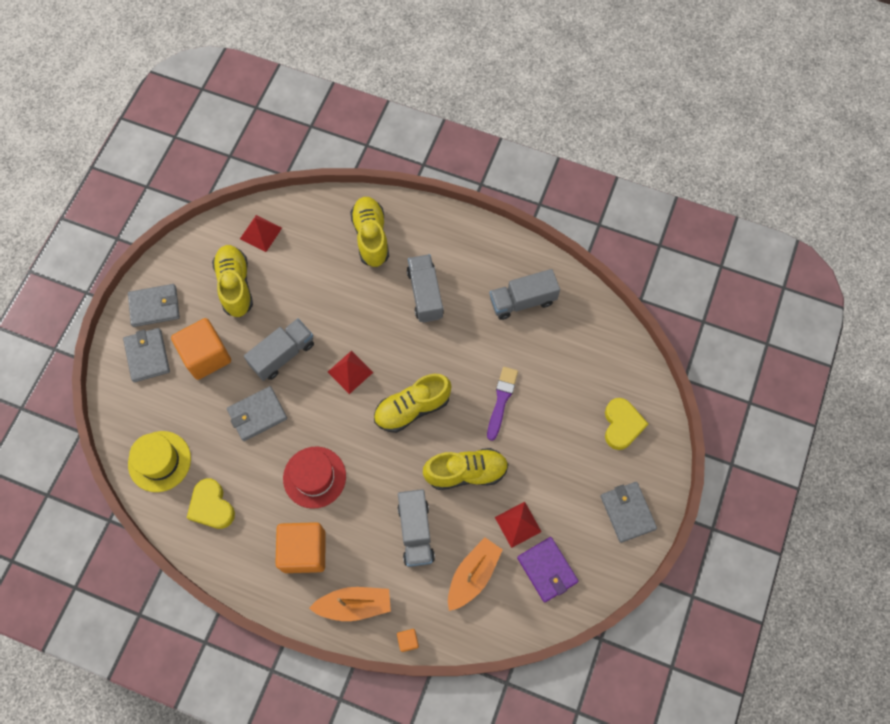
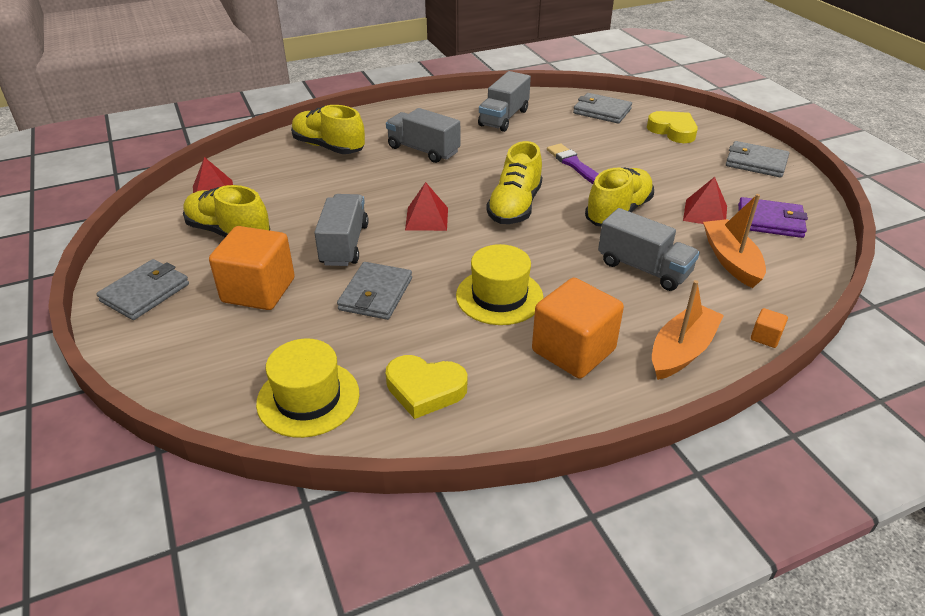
camera: 45 degrees left, 30 degrees down
grey wallet [123,328,170,382] -> grey wallet moved to [573,93,632,124]
red hat [283,447,346,509] -> yellow hat [456,244,543,325]

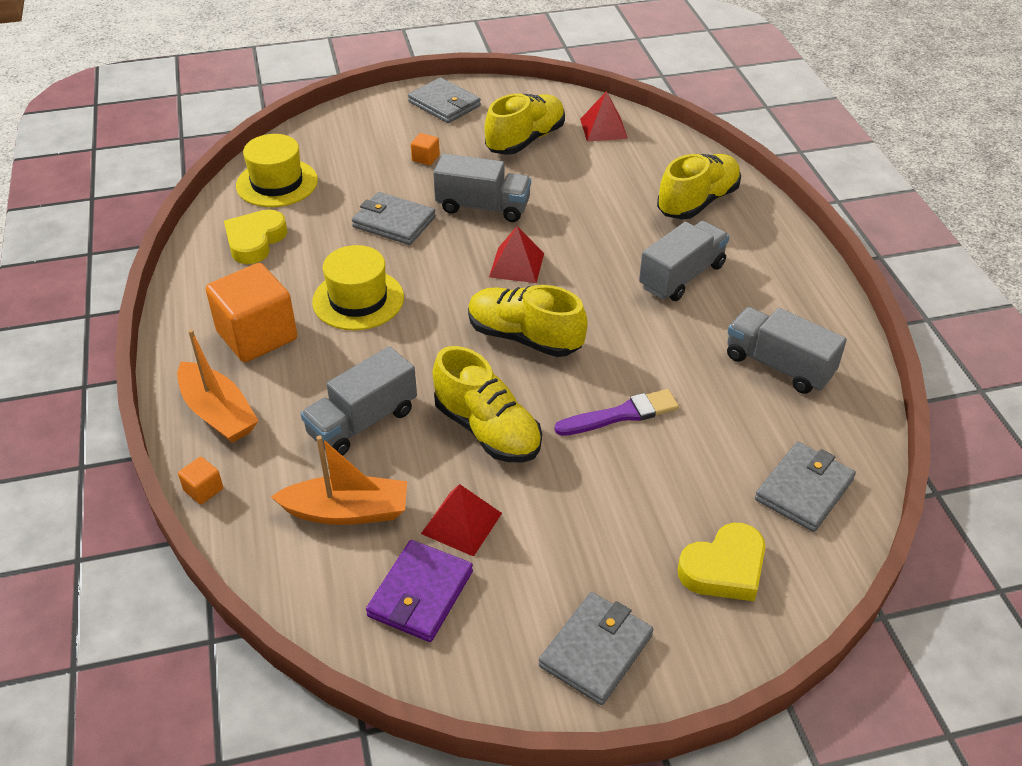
camera: 100 degrees right, 5 degrees up
orange cube [209,226,295,310] -> orange cube [411,133,440,165], size x0.41

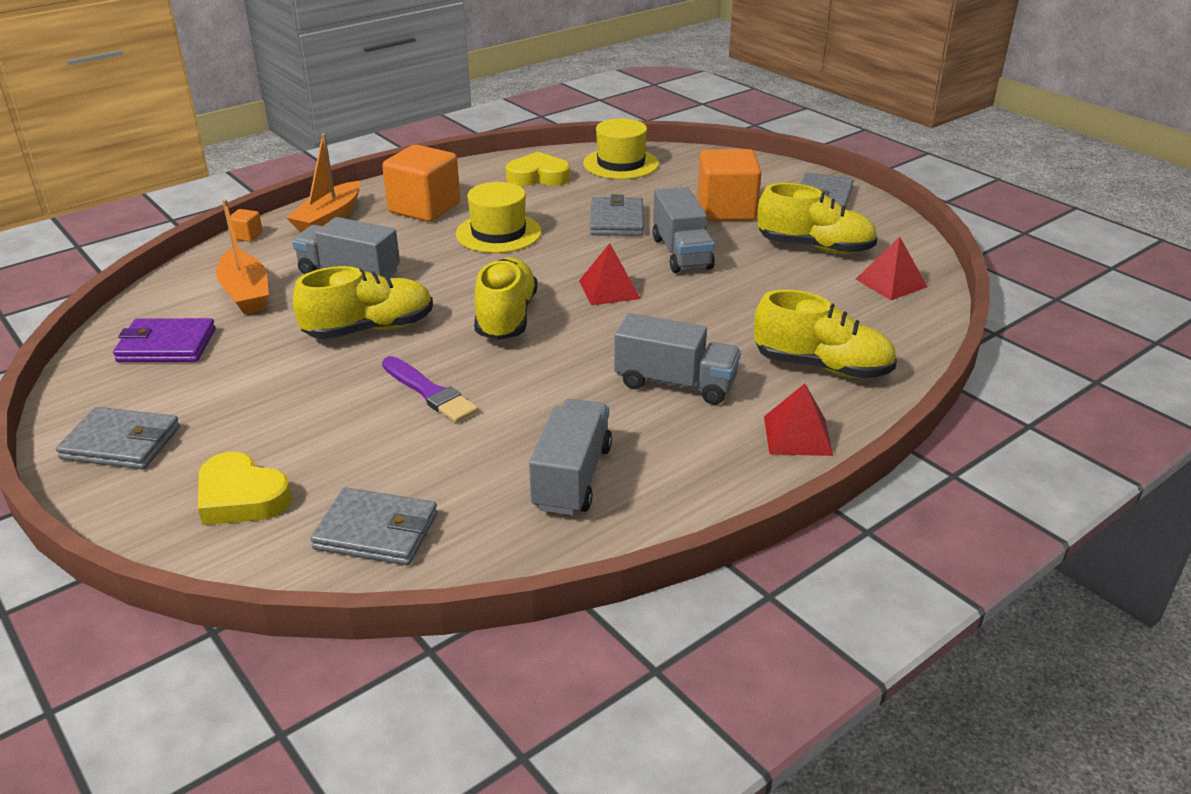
camera: 65 degrees right, 10 degrees down
orange cube [411,133,440,165] -> orange cube [697,149,761,221], size x2.41
red pyramid [421,484,502,557] -> red pyramid moved to [764,383,833,456]
yellow shoe [433,346,542,462] -> yellow shoe turned 135 degrees counterclockwise [293,266,433,339]

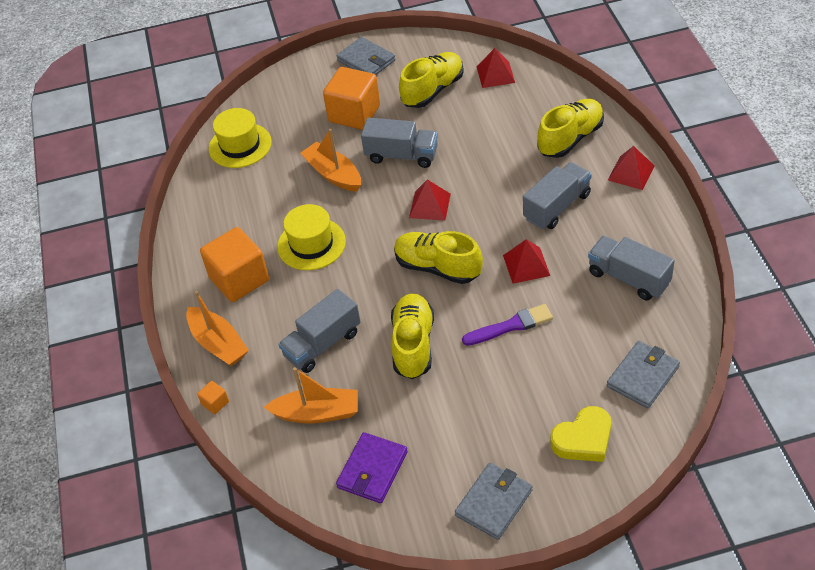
camera: 60 degrees left, 15 degrees up
yellow heart [506,152,570,186] -> none
grey wallet [590,194,644,236] -> orange boat [300,129,361,192]
none -> red pyramid [503,239,550,284]

